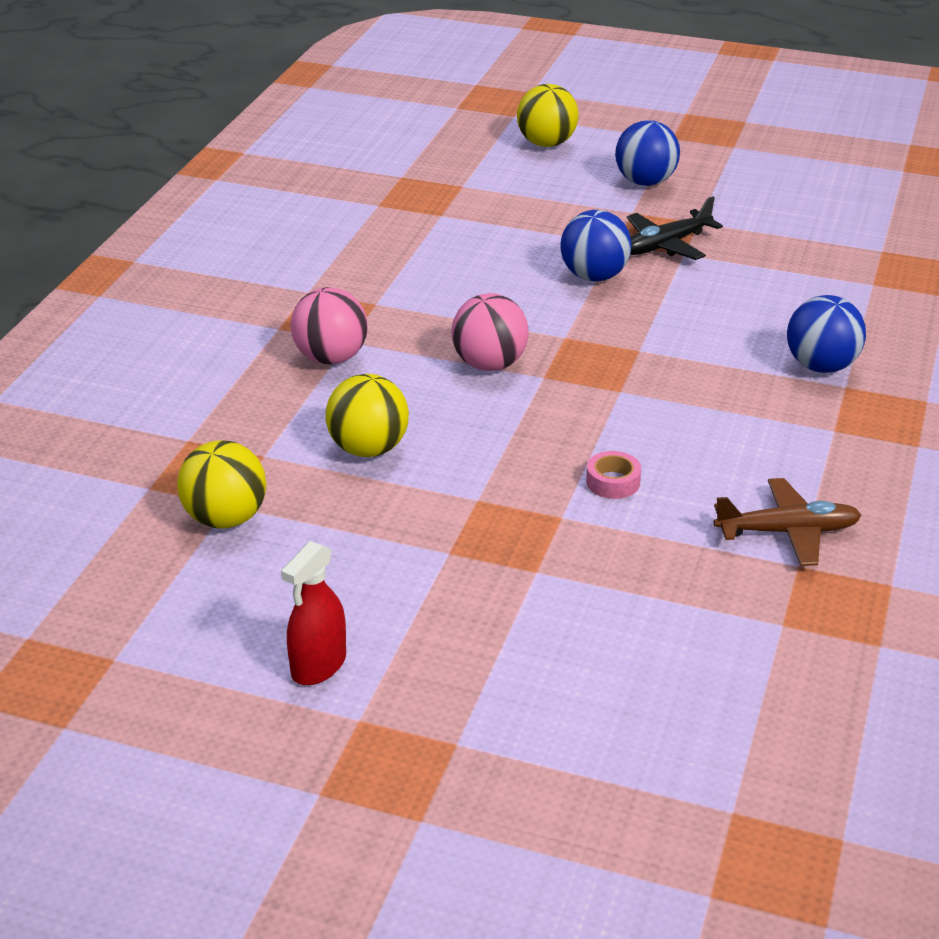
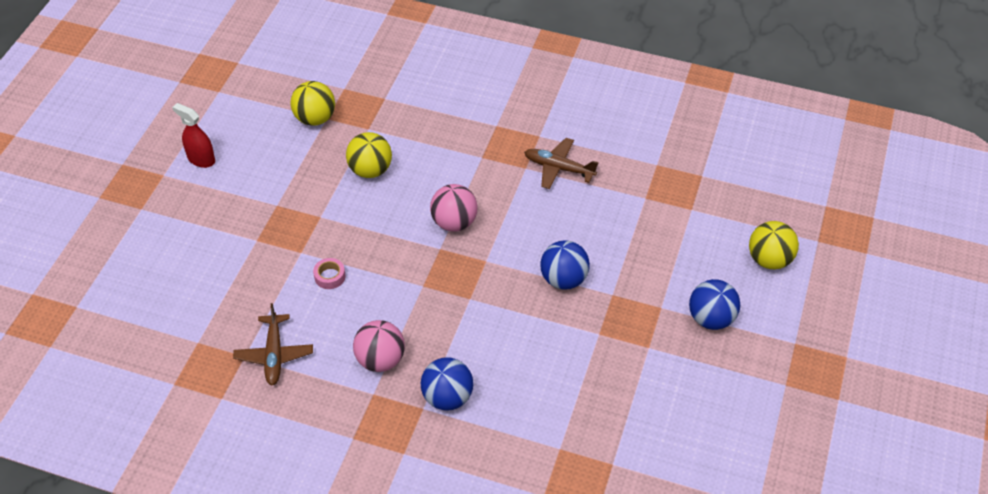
camera: 90 degrees right, 15 degrees up
pink ball [291,287,368,364] -> pink ball moved to [353,320,405,372]
black plane [627,196,723,260] -> none
none -> brown plane [524,138,599,189]

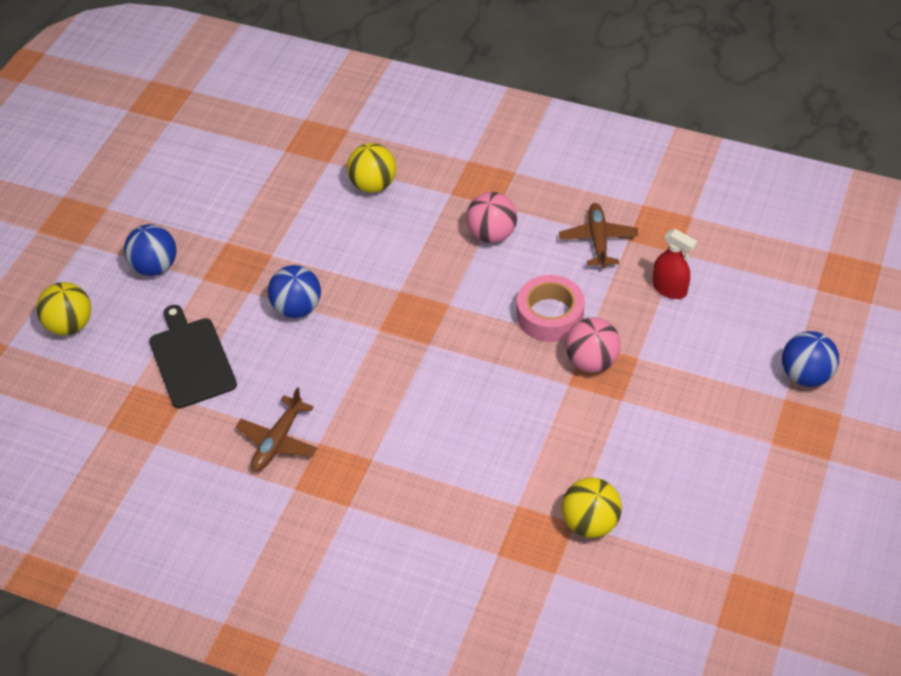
camera: 175 degrees left, 0 degrees up
red spray bottle [172,103,215,168] -> red spray bottle moved to [652,229,698,299]
pink tape [313,258,345,289] -> pink tape [517,275,585,342], size x1.98
yellow ball [346,132,392,178] -> yellow ball moved to [347,143,396,193]
blue ball [421,357,473,411] -> blue ball moved to [782,331,839,387]
pink ball [430,184,478,232] -> pink ball moved to [566,317,621,373]
brown plane [524,138,599,189] -> brown plane turned 90 degrees clockwise [236,387,317,472]
none -> black cutting board [149,305,237,409]

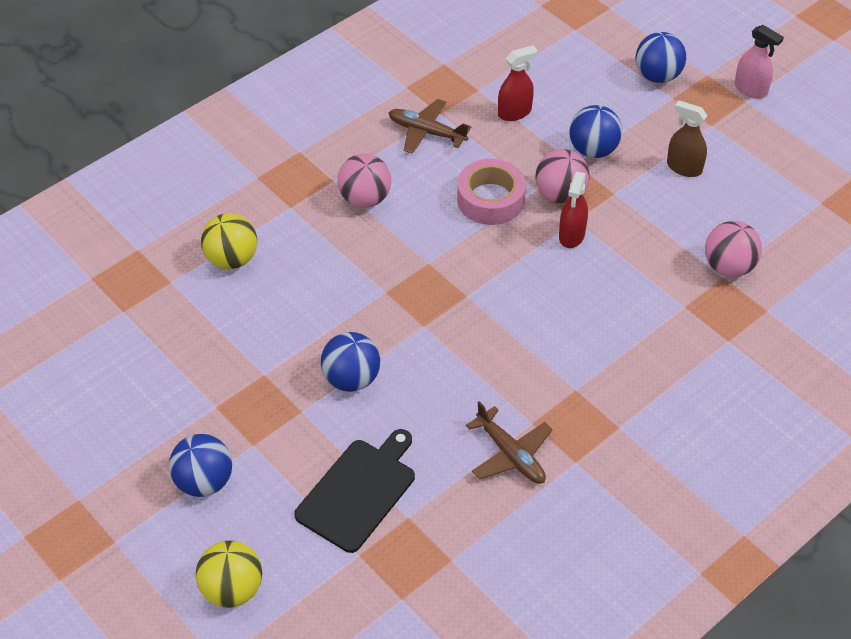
camera: 65 degrees left, 0 degrees up
black cutting board [149,305,237,409] -> black cutting board turned 120 degrees clockwise [294,429,415,553]
yellow ball [562,477,622,538] -> pink ball [705,221,762,277]
none -> red spray bottle [559,172,588,248]
none -> blue ball [570,105,622,158]
none -> brown spray bottle [667,100,708,177]
none -> pink spray bottle [735,25,784,99]

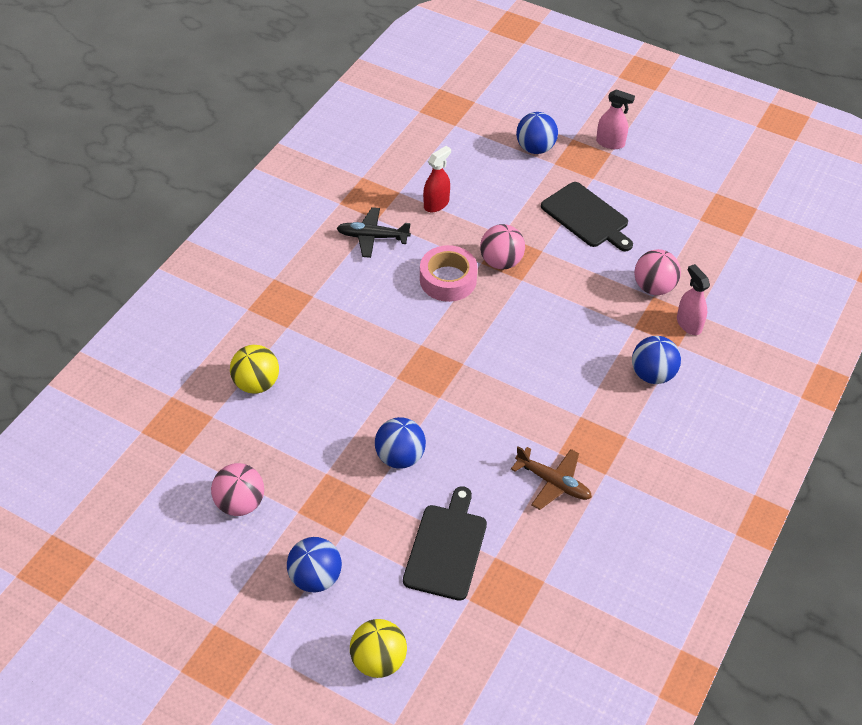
camera: 20 degrees left, 0 degrees up
pink ball [337,153,391,208] -> pink ball moved to [211,463,264,516]
brown plane [389,99,471,154] -> black plane [337,207,411,258]
red spray bottle [559,172,588,248] -> none
blue ball [570,105,622,158] -> blue ball moved to [632,336,681,384]
brown spray bottle [667,100,708,177] -> black cutting board [541,182,633,251]
none -> pink spray bottle [677,264,710,335]

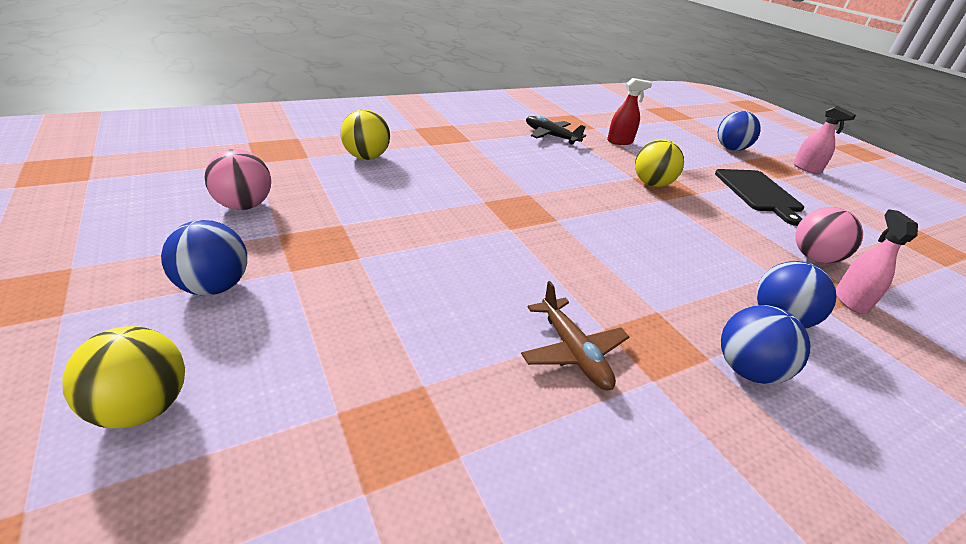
camera: 30 degrees right, 15 degrees down
blue ball [375,417,426,469] -> blue ball moved to [721,305,810,384]
black cutting board [403,486,487,601] -> none
pink tape [420,245,478,302] -> none
pink ball [480,224,525,269] -> yellow ball [635,139,684,187]

